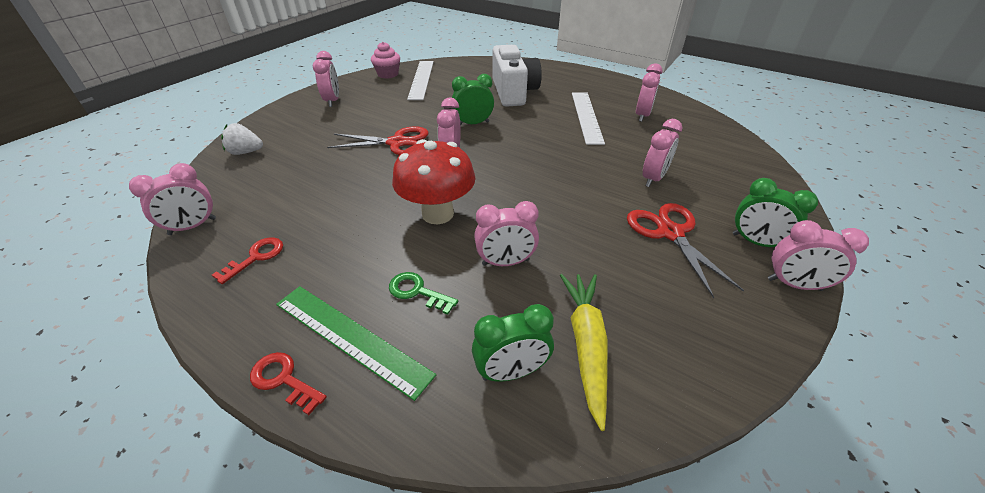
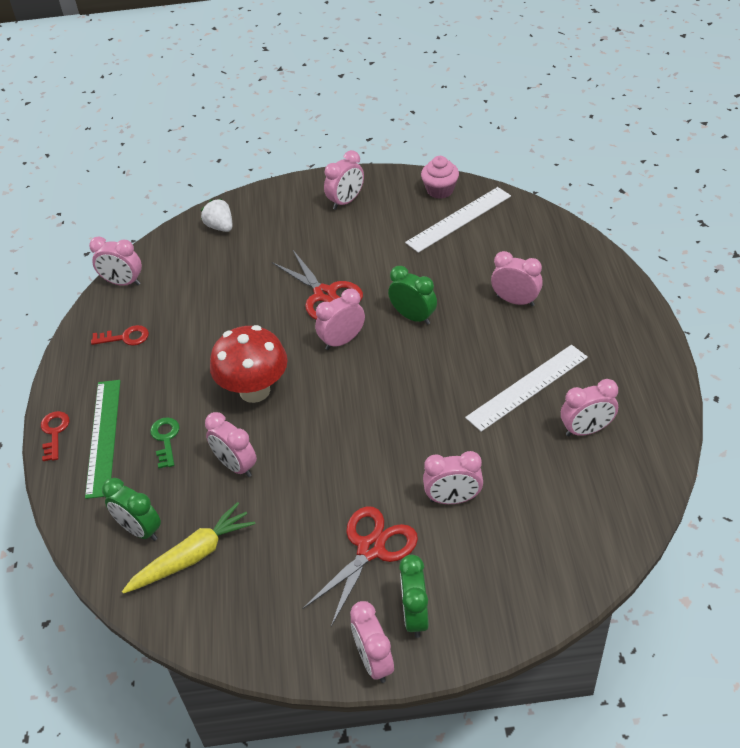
camera: 55 degrees right, 5 degrees up
white camera [493,45,542,107] -> pink clock [491,251,543,306]

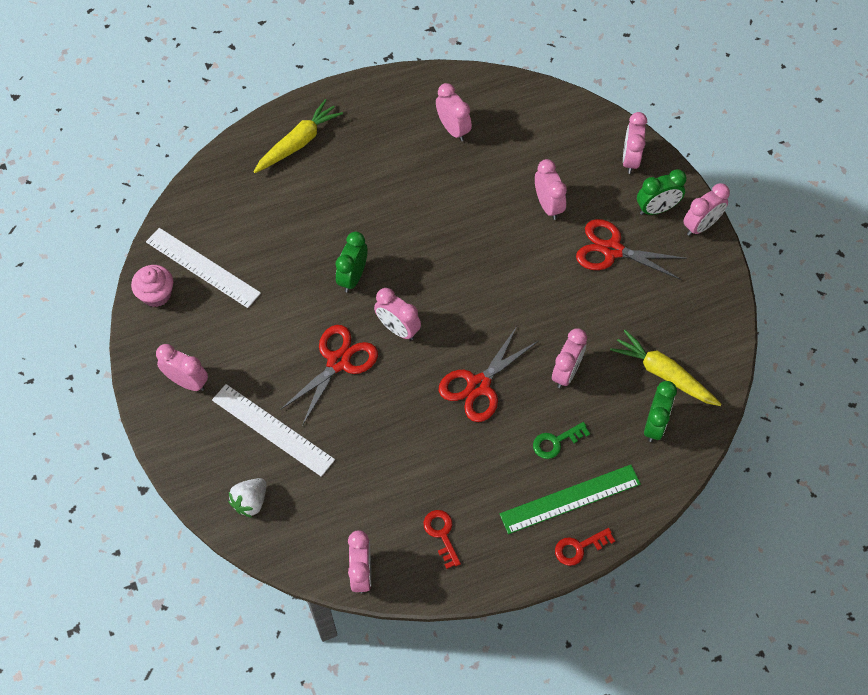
camera: 110 degrees left, 15 degrees up
red mushroom [210,325,288,403] -> red scissors [439,326,538,422]
white ruler [465,345,588,432] -> white ruler moved to [212,384,335,477]
pink clock [491,251,543,306] -> pink clock moved to [623,112,647,174]
none -> yellow carrot [254,99,343,173]

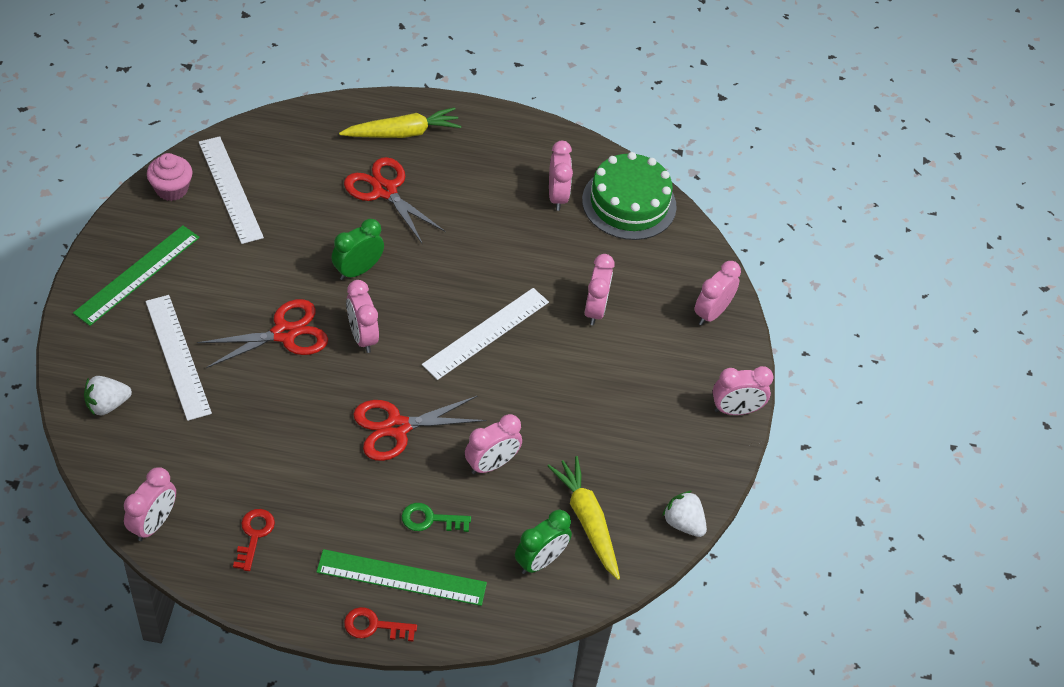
camera: 25 degrees right, 10 degrees down
pink clock [156,344,208,391] -> green ruler [73,225,200,326]
red scissors [576,219,687,280] -> red scissors moved to [344,157,446,245]
green clock [637,169,686,215] -> none
none -> white ruler [422,288,549,380]
none -> green cake [582,152,677,240]
none -> white strawberry [662,491,707,537]

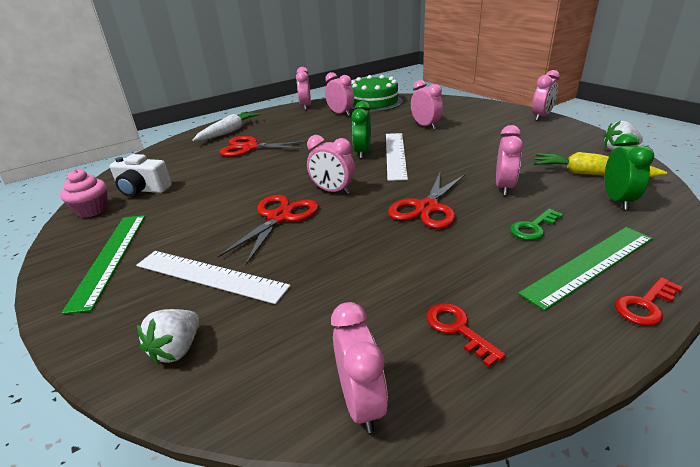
camera: 35 degrees left, 20 degrees down
white ruler [199,136,264,244] -> white camera [110,154,172,197]
green clock [332,219,384,280] -> green clock moved to [351,101,371,159]
yellow carrot [339,107,461,138] -> white carrot [192,112,260,141]
pink clock [695,261,741,325] -> pink clock moved to [296,67,311,110]

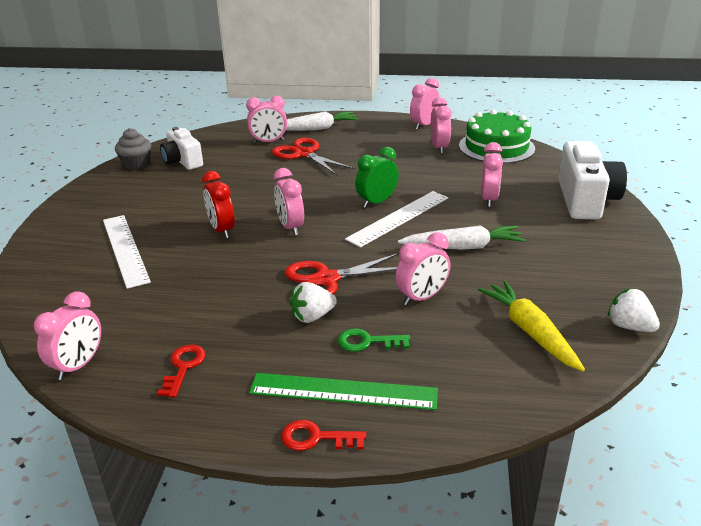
camera: 40 degrees right, 0 degrees up
pink cupcake [60,169,108,218] -> grey cupcake [115,128,151,170]
green ruler [62,215,146,314] -> none
white strawberry [137,309,199,365] -> white strawberry moved to [290,282,337,323]
red scissors [217,195,319,265] -> red clock [202,171,235,238]
pink clock [532,70,560,121] -> pink clock moved to [246,96,287,143]
green clock [604,133,654,210] -> none
none -> white carrot [398,225,526,250]
none -> white camera [558,141,627,220]

